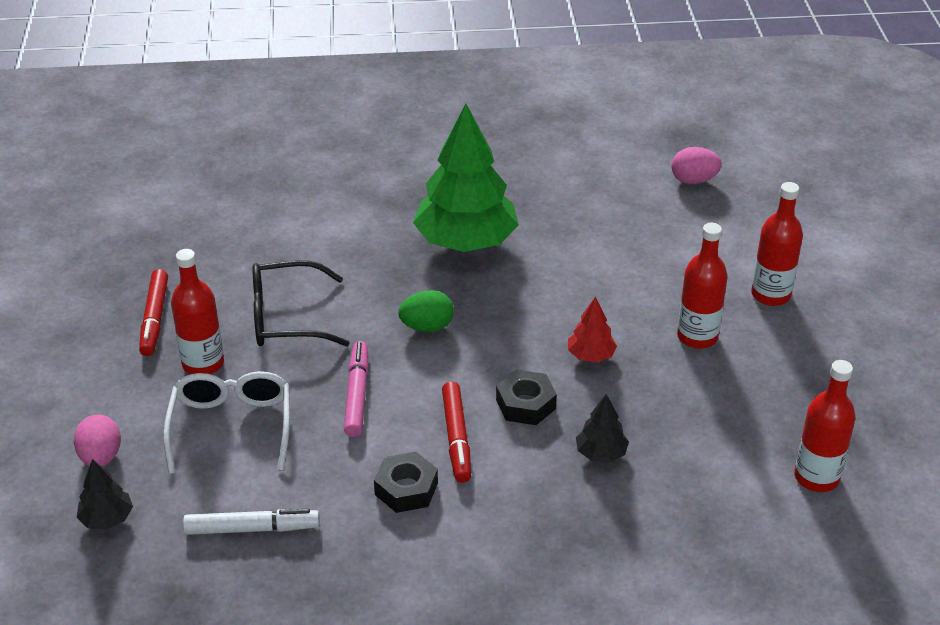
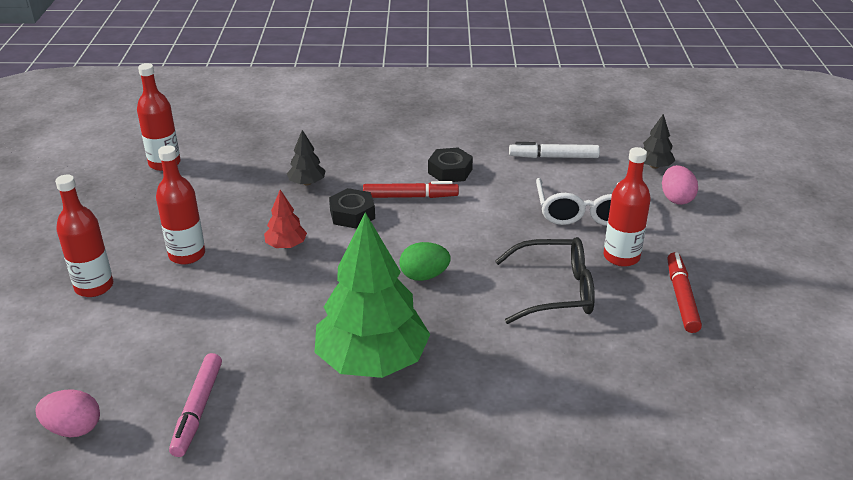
camera: 175 degrees left, 5 degrees down
pink marker [344,341,369,437] -> pink marker moved to [169,353,222,457]
red marker [442,382,471,483] -> red marker turned 90 degrees clockwise [363,181,459,198]

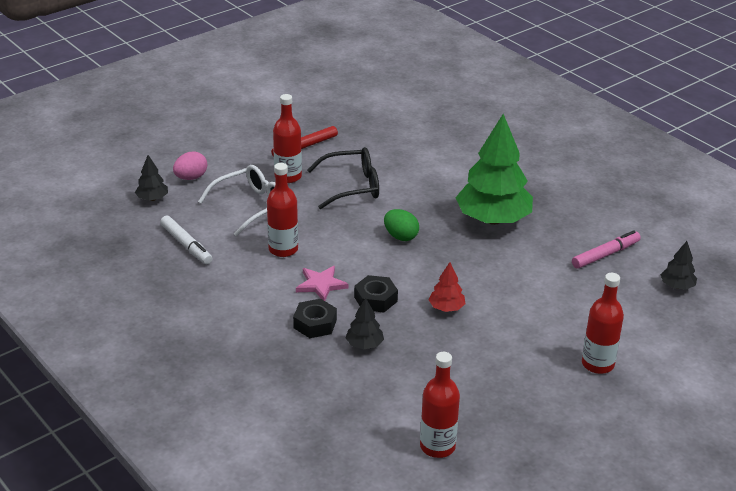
camera: 130 degrees left, 0 degrees up
pink egg [35,389,100,437] -> black tree [660,241,697,290]
red bottle [156,145,205,264] -> red bottle moved to [267,163,298,257]
red marker [363,181,459,198] -> pink star [296,266,349,301]
black nut [428,148,473,182] -> black nut moved to [293,299,337,338]
black glasses [495,237,595,324] -> black glasses turned 120 degrees clockwise [307,147,379,209]

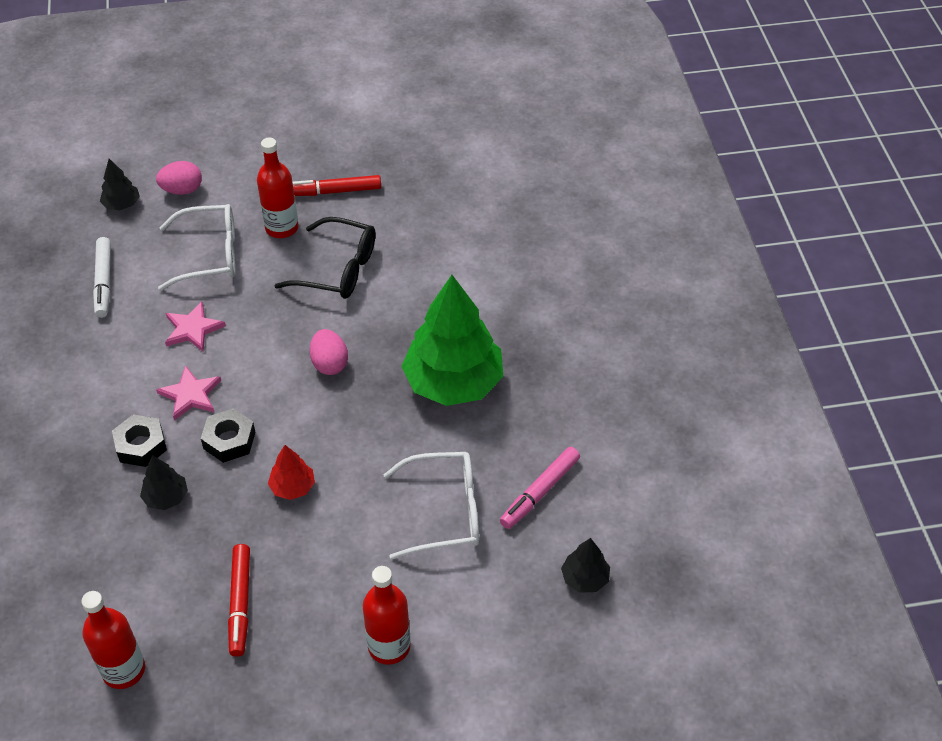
camera: 30 degrees right, 15 degrees up
red bottle [267,163,298,257] -> pink star [165,301,226,352]
green egg [384,209,419,241] -> pink egg [310,329,348,375]
pink marker [572,230,641,269] -> pink marker turned 135 degrees clockwise [500,447,580,529]
none -> red marker [228,544,250,657]
none -> white glasses [383,452,479,560]

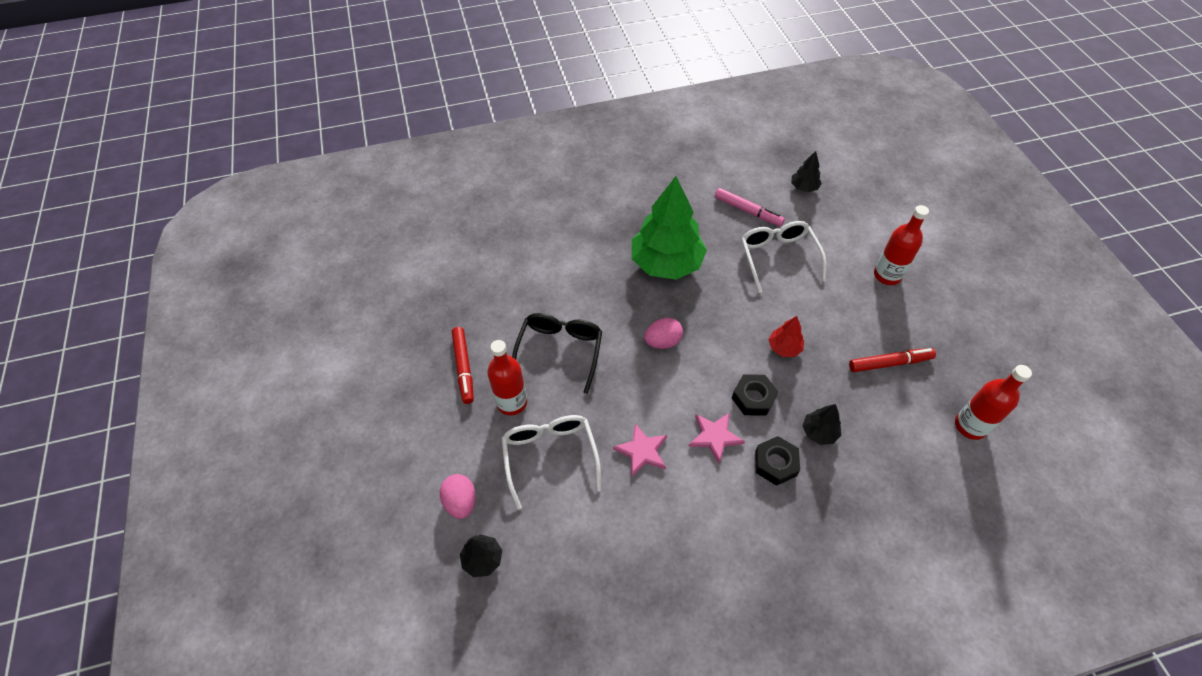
camera: 95 degrees left, 5 degrees up
white marker [93,237,111,318] -> none

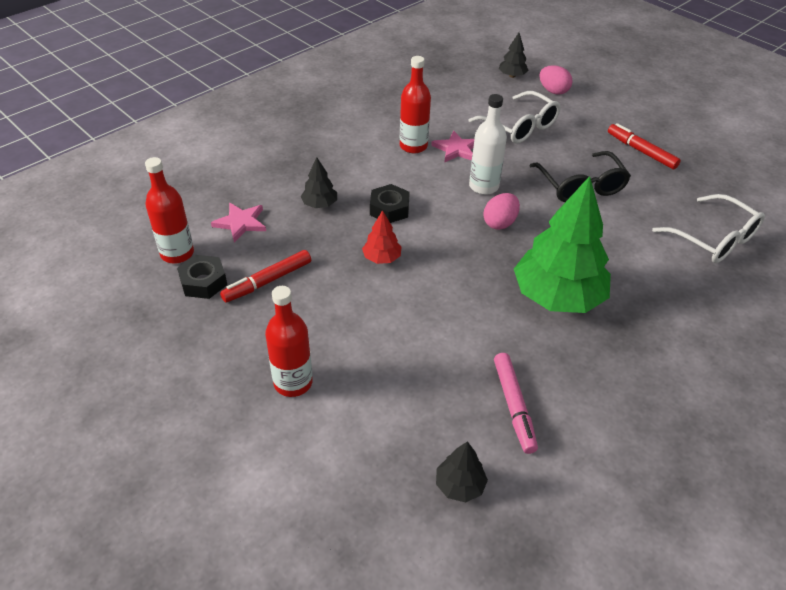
camera: 150 degrees right, 10 degrees down
red bottle [487,340,527,415] -> red bottle moved to [400,56,431,153]
pink star [688,413,745,463] -> pink star moved to [211,203,266,242]
pink marker [715,188,785,226] -> pink marker turned 105 degrees counterclockwise [494,353,538,454]
white glasses [741,221,826,293] -> white glasses moved to [652,194,765,263]
black nut [755,436,800,486] -> black nut moved to [177,255,227,299]
none -> white bottle [469,94,507,195]

